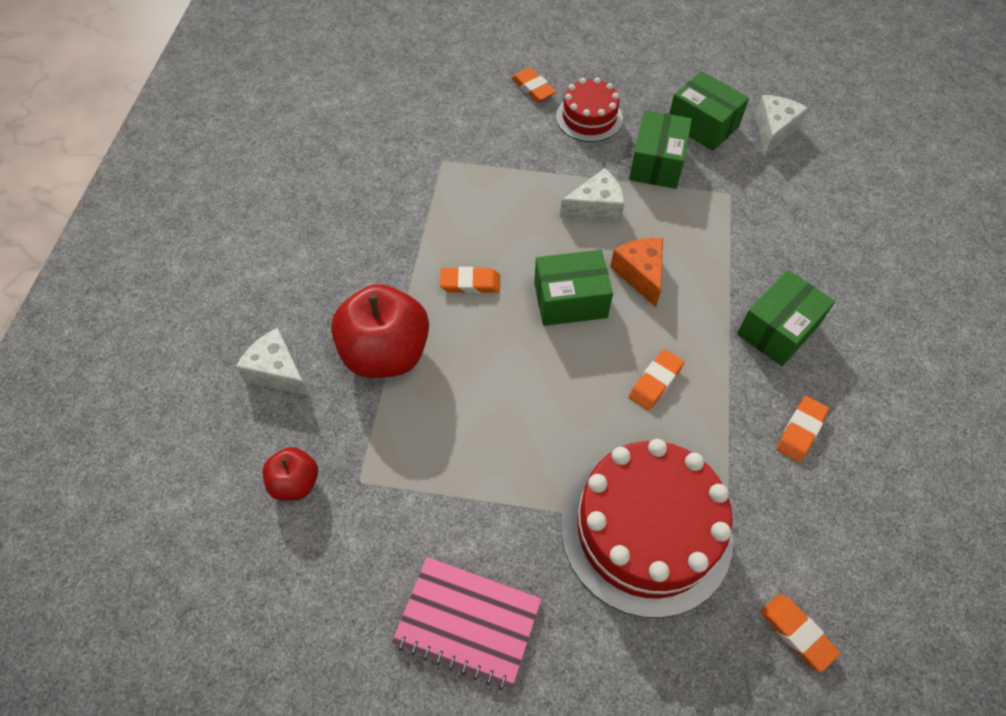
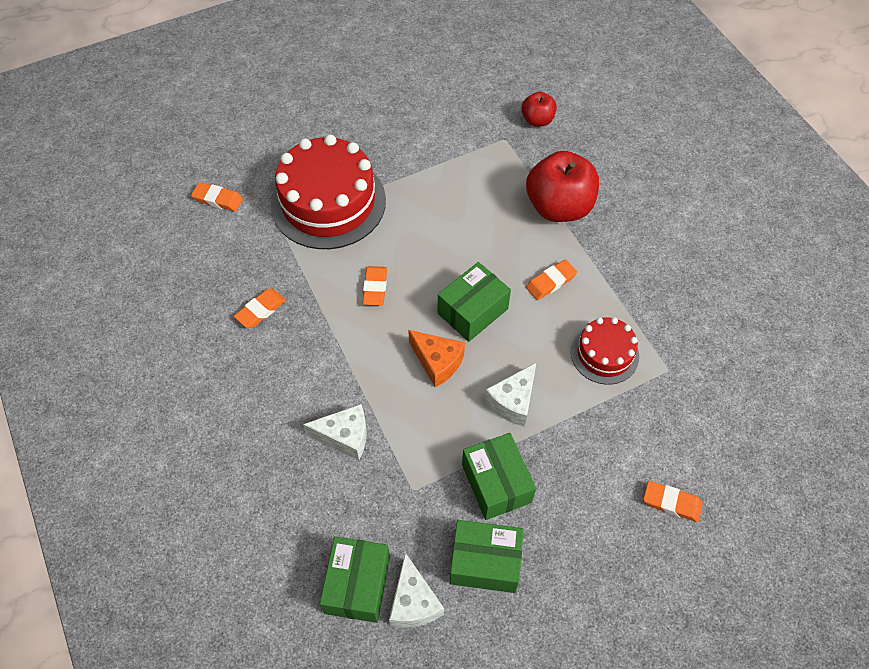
camera: 145 degrees right, 0 degrees up
white cheese [236,328,310,396] -> white cheese moved to [303,404,367,460]
pink notebook [392,557,541,690] -> none
red cake [556,77,623,142] -> red cake moved to [571,317,639,385]
green box [737,270,835,366] -> green box moved to [320,536,390,623]
orange eraser [776,396,829,462] -> orange eraser turned 45 degrees clockwise [234,289,286,328]

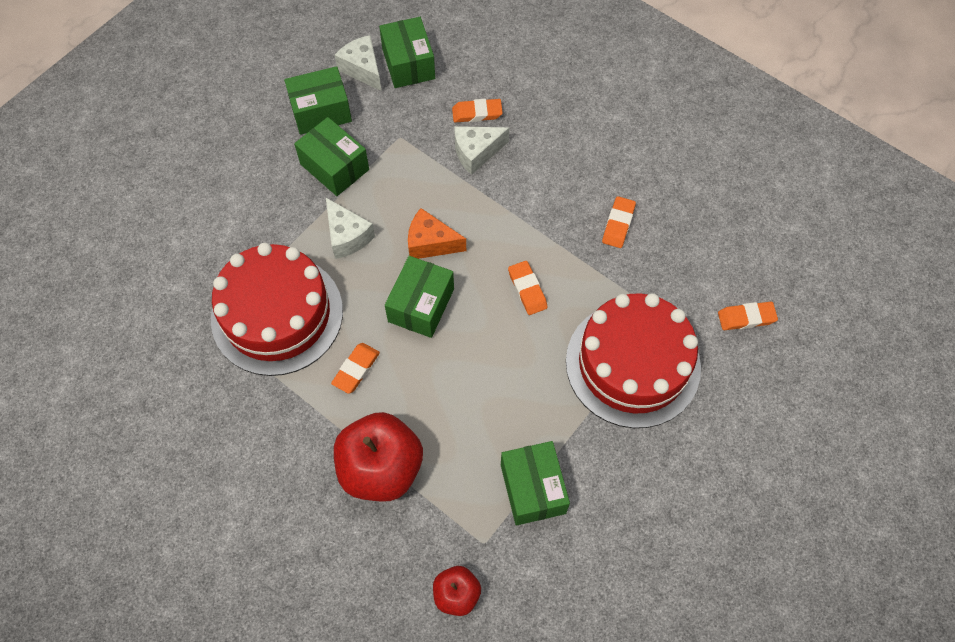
camera: 155 degrees right, 5 degrees up
white cheese [484,363,536,427] -> white cheese turned 135 degrees clockwise [326,198,375,259]
red cake [571,317,639,385] -> red cake [211,243,343,376], size x1.88
orange eraser [643,481,703,522] -> orange eraser moved to [452,99,503,123]
none -> green box [501,441,570,525]

